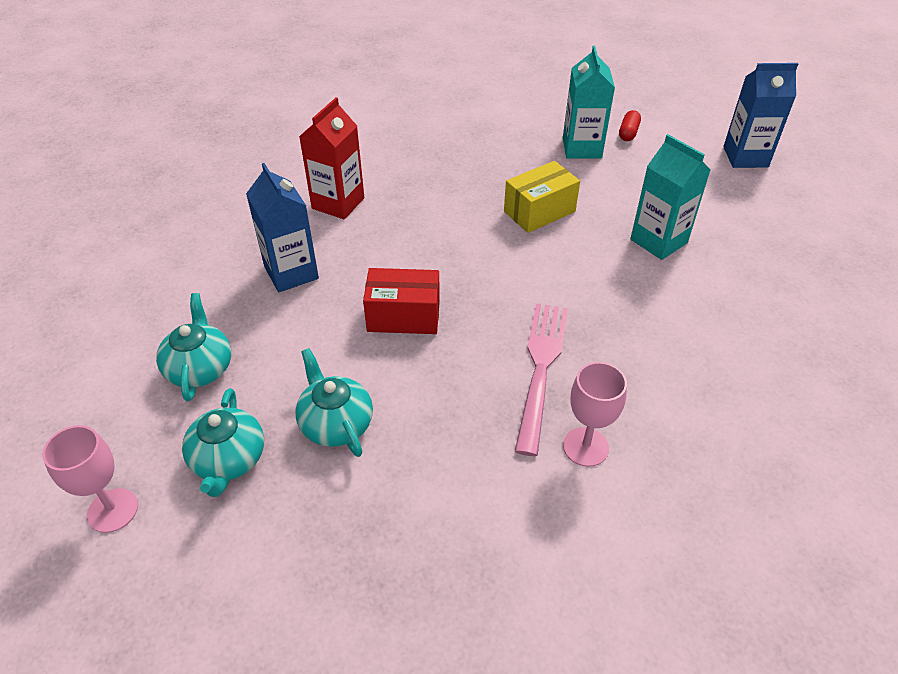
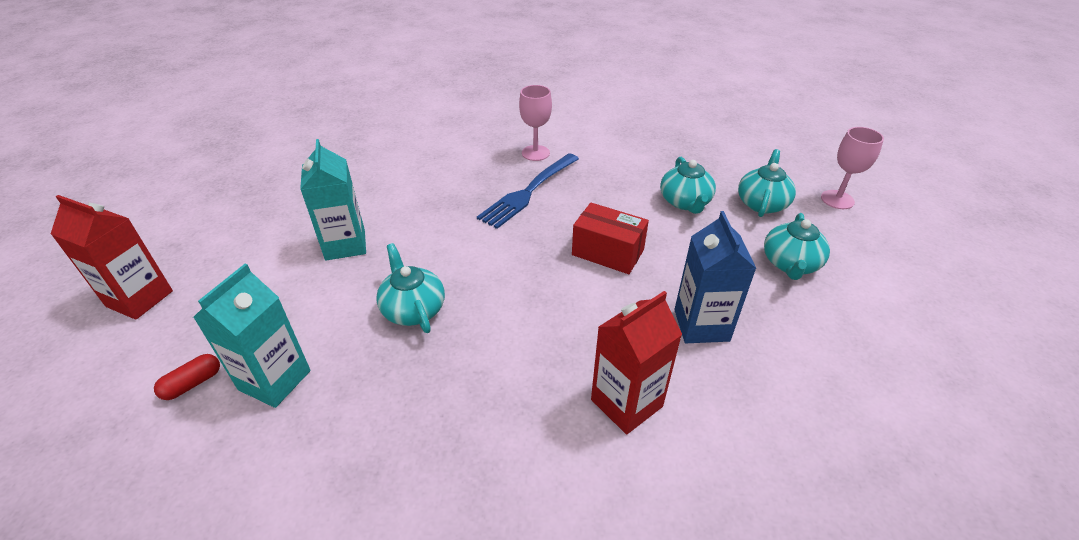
camera: 155 degrees left, 5 degrees down
yellow box [504,161,580,233] -> turquoise teapot [376,243,445,333]
pink fork [515,304,568,456] -> blue fork [477,153,579,229]
blue carton [723,63,798,168] -> red carton [51,195,173,320]

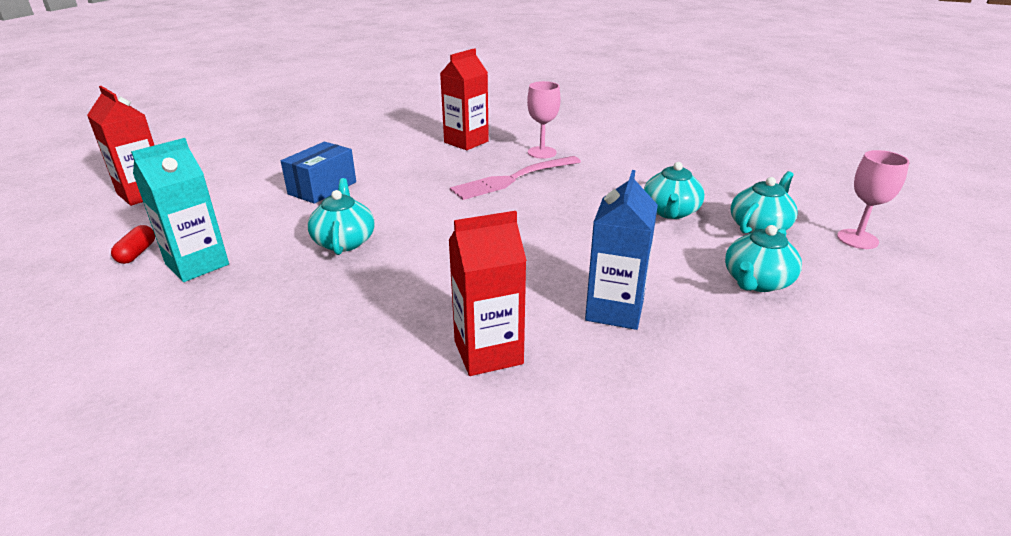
camera: 20 degrees right, 10 degrees down
red capsule [154,354,220,400] -> red capsule turned 60 degrees counterclockwise [111,225,155,264]
turquoise carton [300,139,366,261] -> blue box [281,142,356,204]
blue fork [477,153,579,229] -> pink fork [450,156,581,200]
red box [572,203,649,274] -> none
none -> red carton [440,48,489,150]

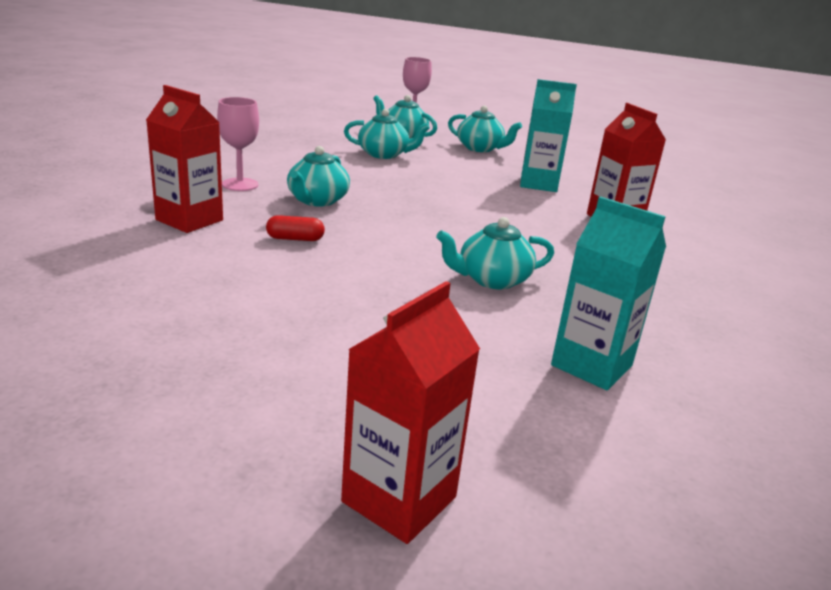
camera: 100 degrees left, 5 degrees down
red capsule [111,225,155,264] -> red capsule moved to [266,215,325,241]
blue box [281,142,356,204] -> none
pink fork [450,156,581,200] -> turquoise teapot [287,146,350,207]
blue carton [585,170,658,330] -> turquoise carton [520,79,577,192]

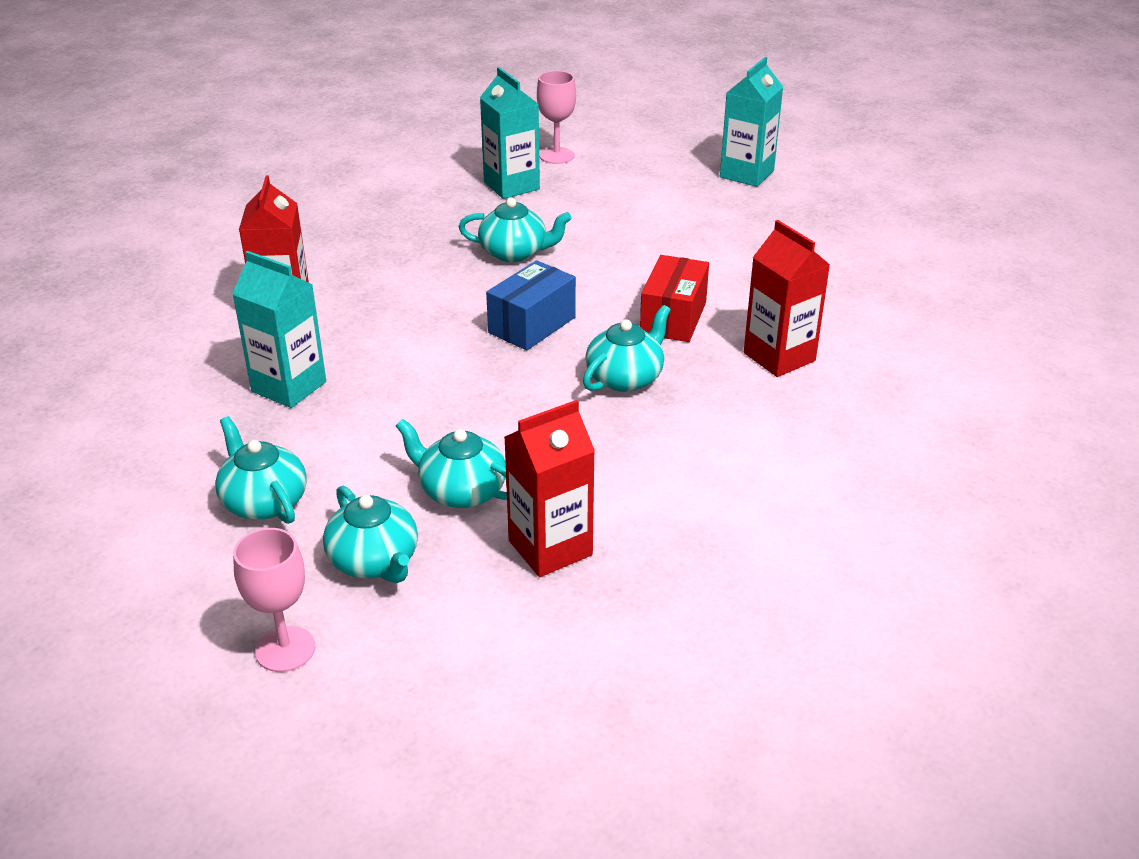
camera: 155 degrees left, 10 degrees up
pink goblet [217,97,259,191] -> pink goblet moved to [537,71,576,164]
red capsule [266,215,325,241] -> red box [640,255,709,342]
red carton [341,281,480,544] -> red carton moved to [504,400,595,577]
none -> blue box [486,260,576,351]
none -> turquoise carton [720,57,783,187]

